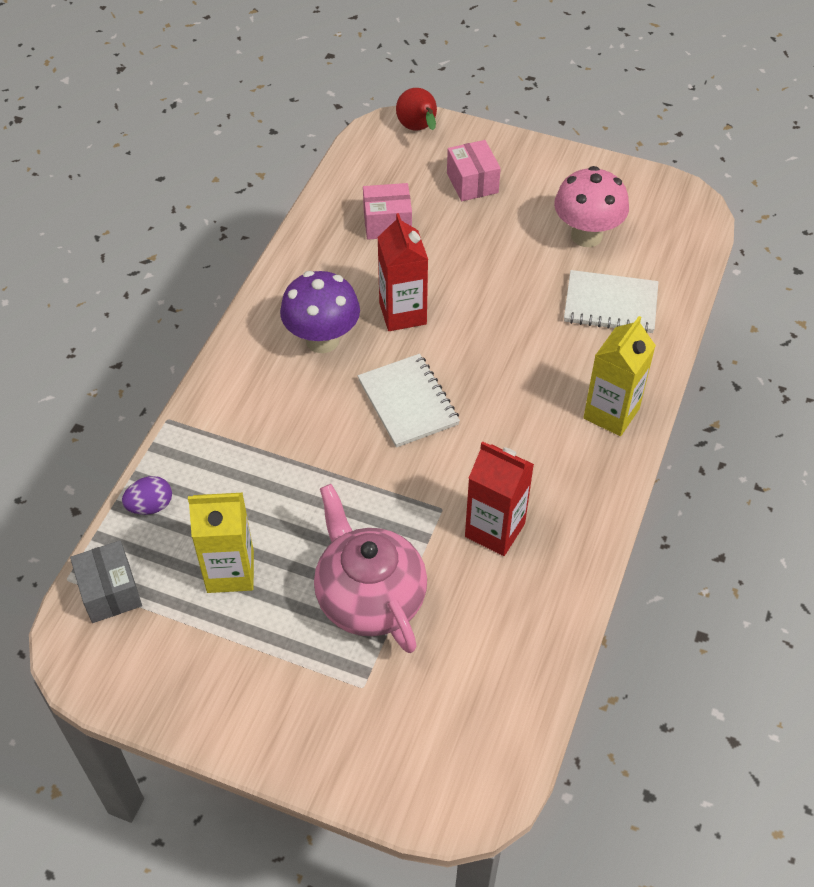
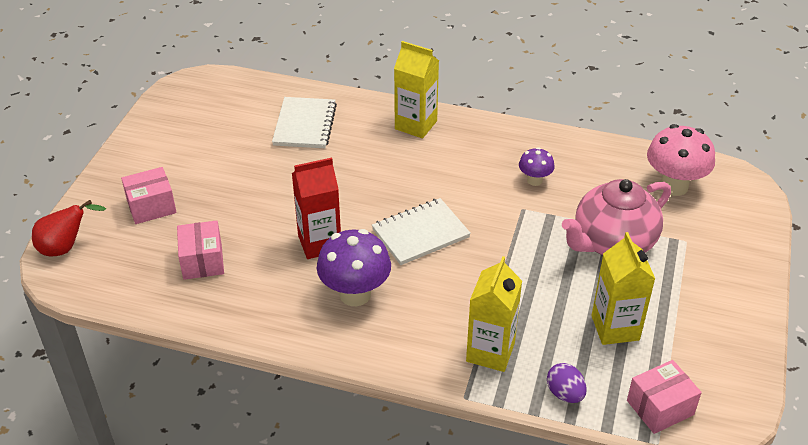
camera: 95 degrees left, 10 degrees down
grey box [70,540,142,623] -> pink box [627,360,702,434]
red carton [465,441,534,556] -> purple mushroom [519,147,554,186]
pink mushroom [554,166,629,247] -> pink mushroom moved to [647,124,715,196]
none -> yellow carton [466,256,522,372]

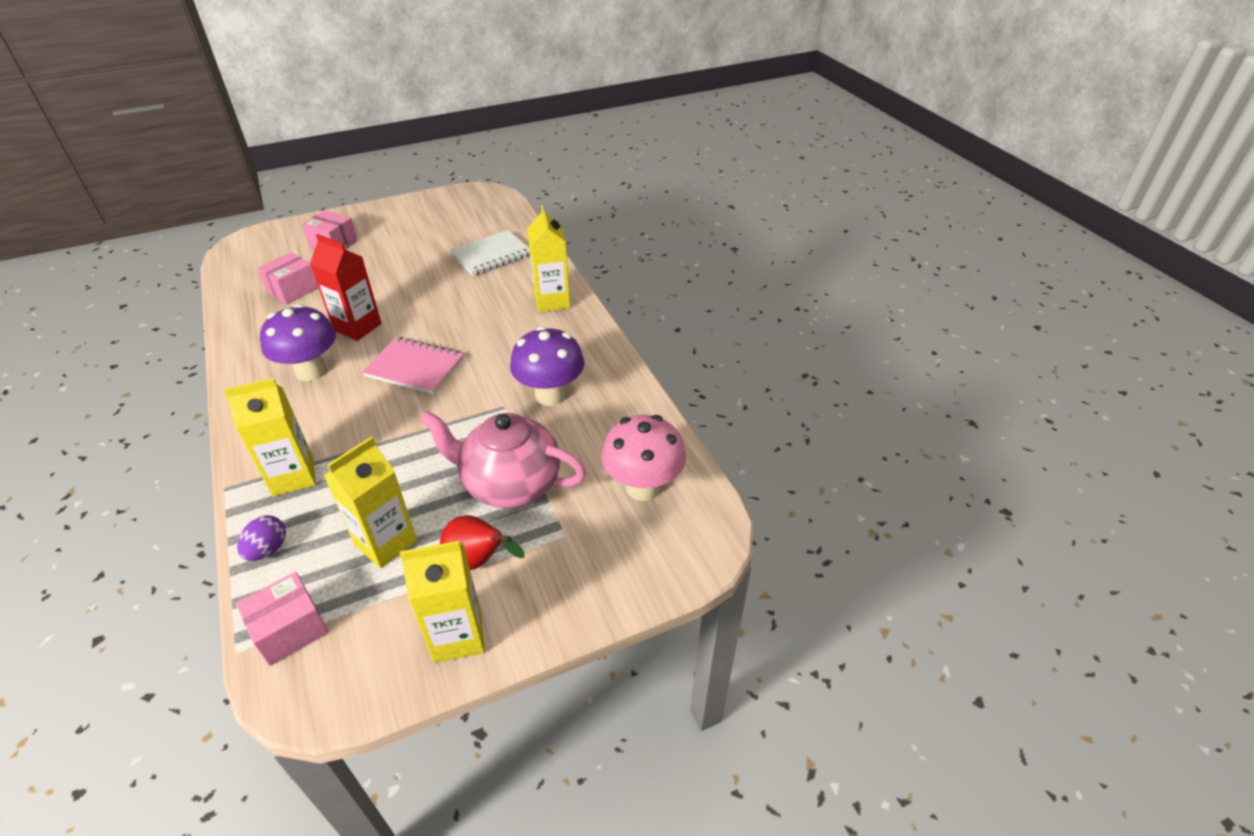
camera: 50 degrees right, 0 degrees up
red pear [32,200,106,256] -> red pear moved to [440,515,525,570]
white notebook [372,198,471,265] -> pink notebook [362,337,464,394]
purple mushroom [519,147,554,186] -> purple mushroom [510,326,584,406], size x1.84
pink box [627,360,702,434] -> pink box turned 60 degrees counterclockwise [236,572,329,666]
none -> yellow carton [400,541,485,663]

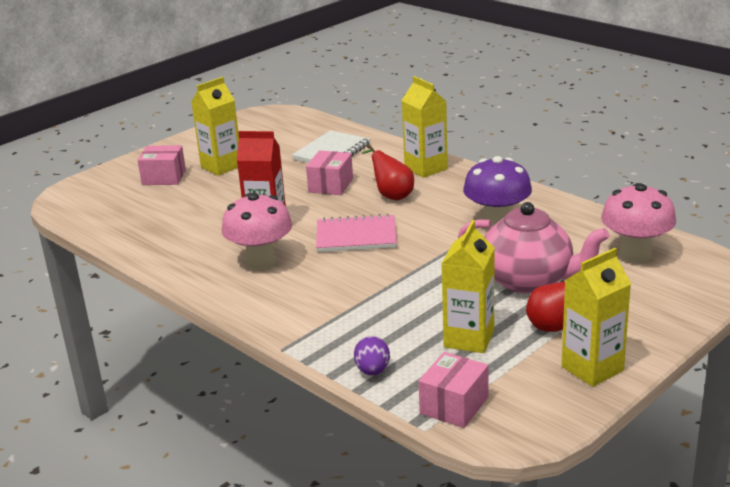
camera: 20 degrees left, 15 degrees down
yellow carton [224,378,316,496] -> yellow carton moved to [191,77,239,176]
pink box [257,252,319,305] -> pink box moved to [306,150,353,195]
purple mushroom [260,304,336,382] -> pink mushroom [222,193,292,270]
pink teapot [420,411,586,508] -> pink teapot turned 150 degrees counterclockwise [458,202,609,294]
none -> red pear [362,144,414,200]

